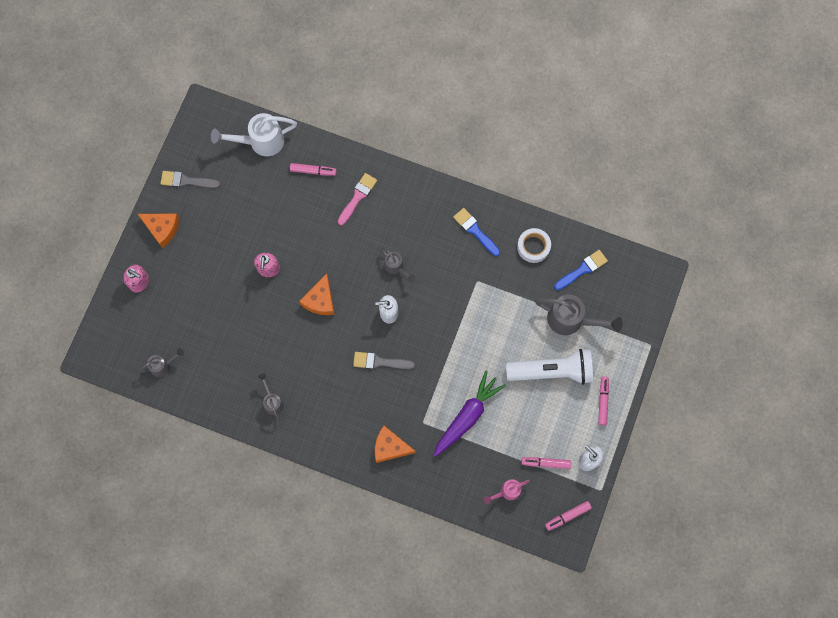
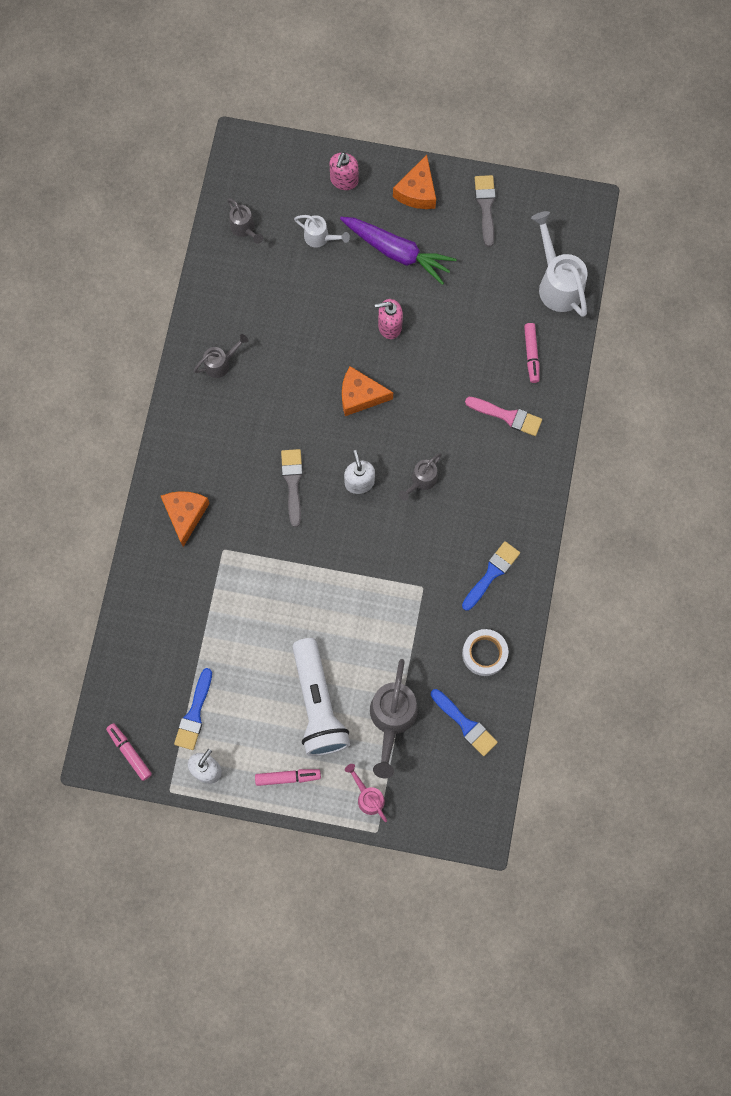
camera: 80 degrees right, 0 degrees up
purple carrot [434,371,506,457] -> purple carrot moved to [340,217,457,285]
pink watering can [484,479,530,504] -> pink watering can moved to [345,764,387,822]
pink marker [521,457,571,469] -> blue brush [174,668,212,750]
none -> white watering can [294,215,350,248]

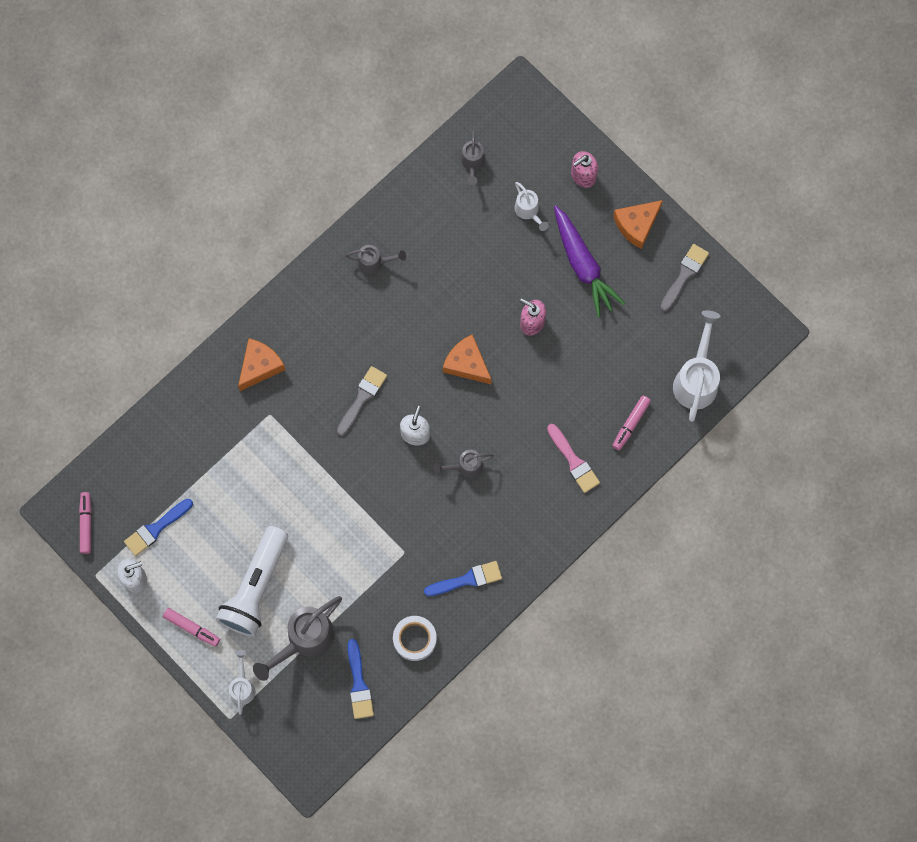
camera: 35 degrees right, 0 degrees up
pink watering can [345,764,387,822] -> white watering can [229,650,255,715]

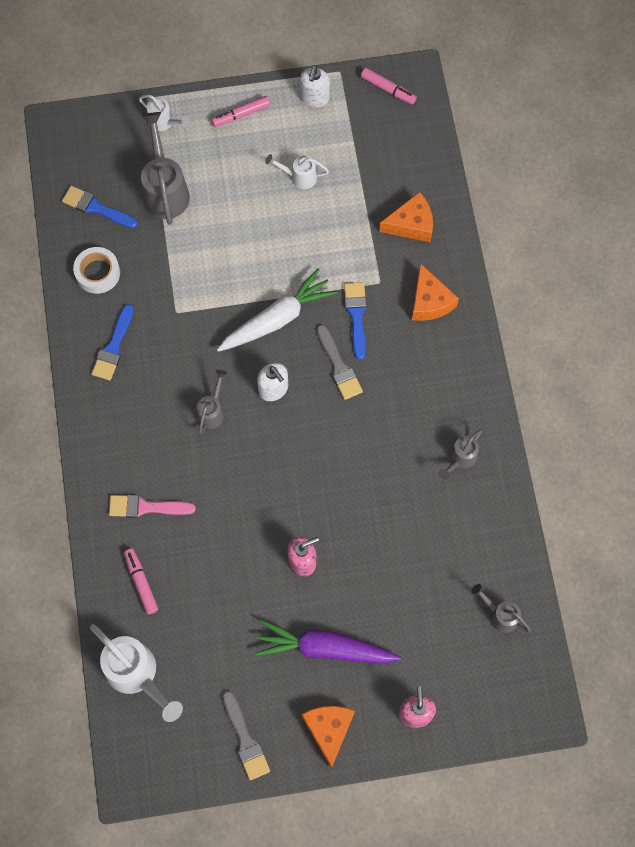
camera: 125 degrees right, 5 degrees down
blue brush [124,499,193,556] -> blue brush moved to [344,282,367,360]
white flashlight [216,526,288,637] -> none
orange cheese [443,335,492,384] -> orange cheese moved to [379,192,433,242]
white watering can [515,182,549,231] -> white watering can moved to [265,154,329,189]
none -> white carrot [217,268,337,352]

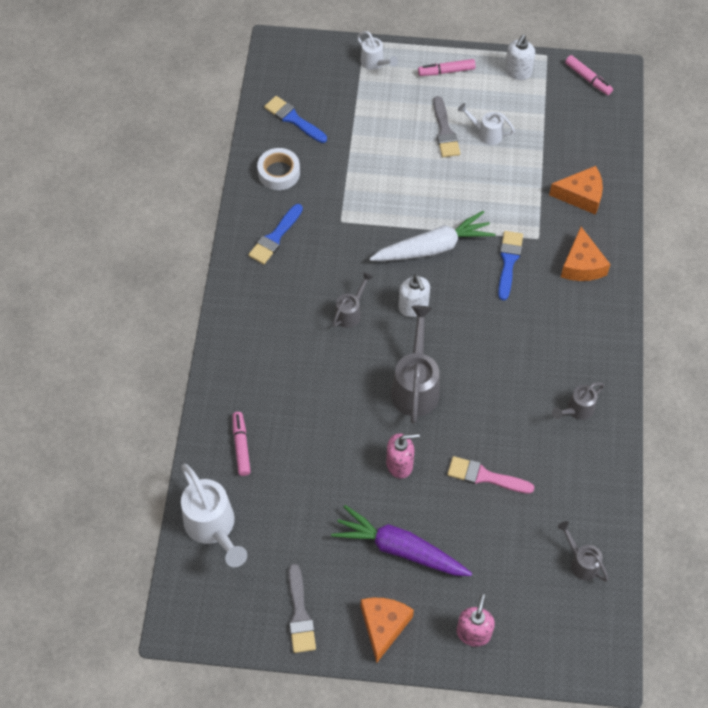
camera: 15 degrees right, 10 degrees down
pink brush [109,495,196,518] -> pink brush moved to [447,456,534,494]
grey watering can [141,112,190,225] -> grey watering can moved to [391,306,440,423]
grey brush [317,325,363,400] -> grey brush moved to [433,96,460,157]

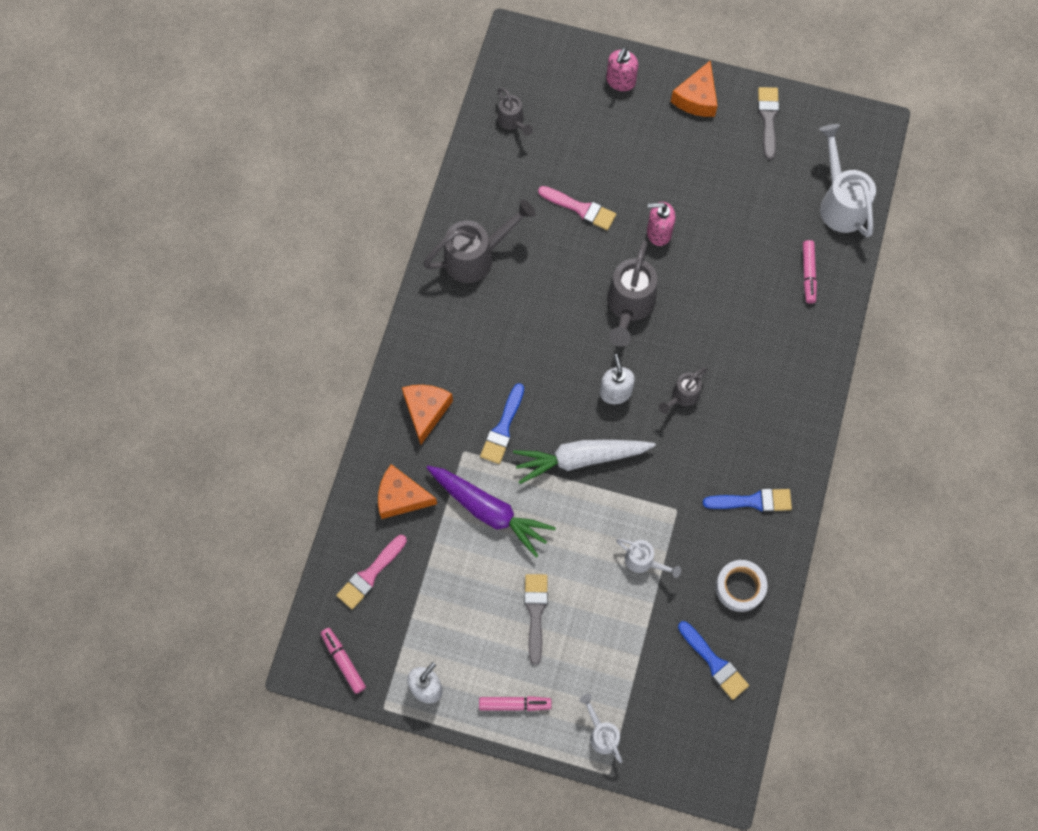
camera: 170 degrees left, 10 degrees up
blue brush [248,204,303,264] -> blue brush turned 45 degrees clockwise [703,489,792,512]
purple carrot [331,505,472,576] -> purple carrot moved to [427,466,556,557]
white watering can [458,103,515,145] -> white watering can moved to [616,539,681,578]
grey watering can [552,382,605,420] -> grey watering can [423,199,536,283], size x1.81
none -> pink brush [336,535,407,610]

